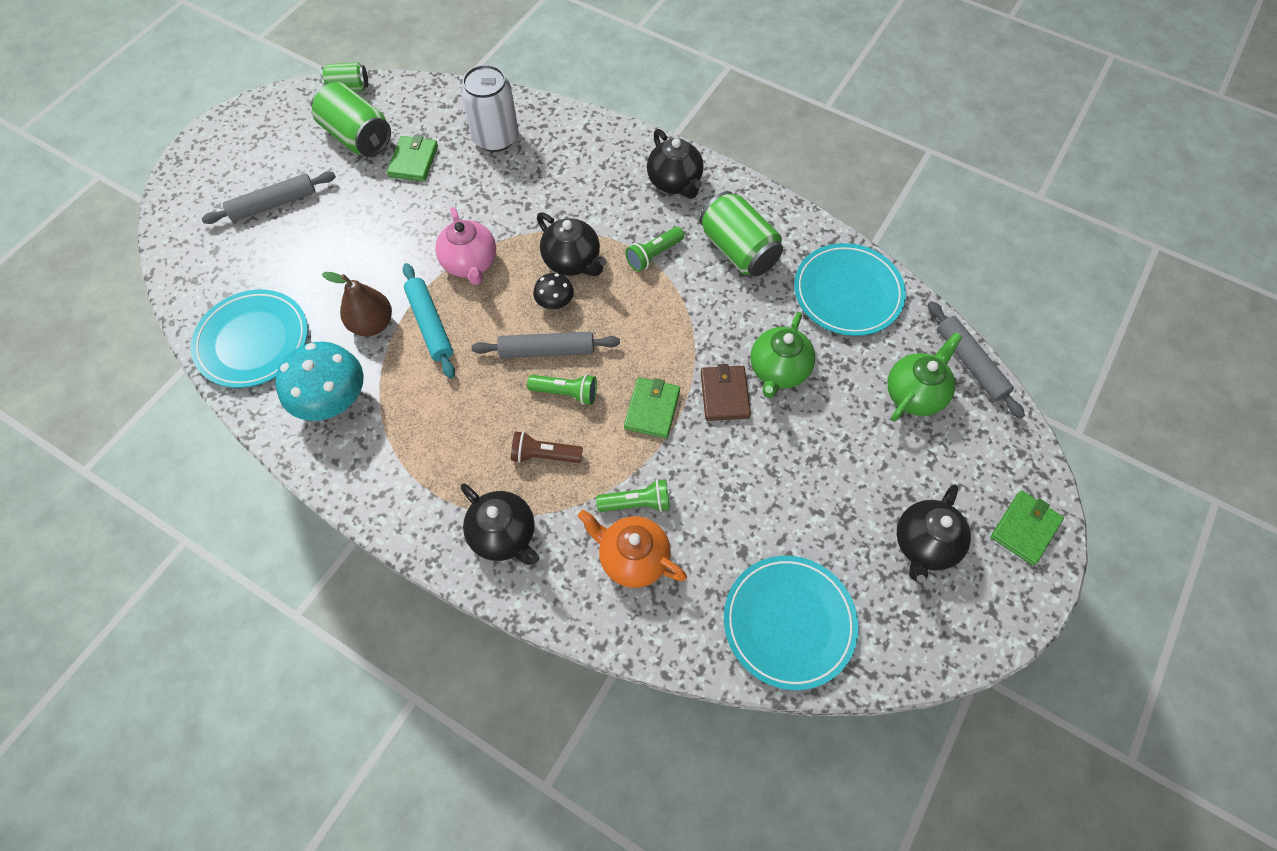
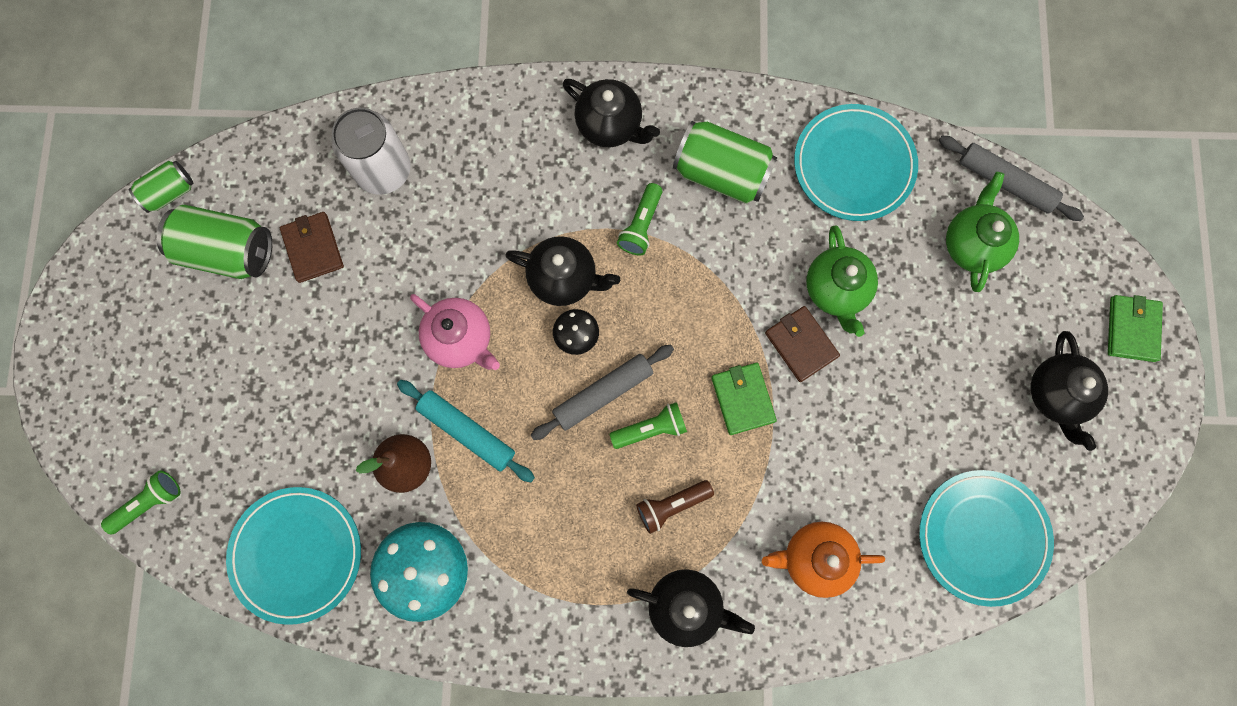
camera: 30 degrees left, 15 degrees up
grey rolling pin [202,172,336,224] -> none
green wallet [387,135,438,181] -> brown wallet [280,212,344,283]
green flashlight [596,479,670,512] -> green flashlight moved to [101,471,181,534]

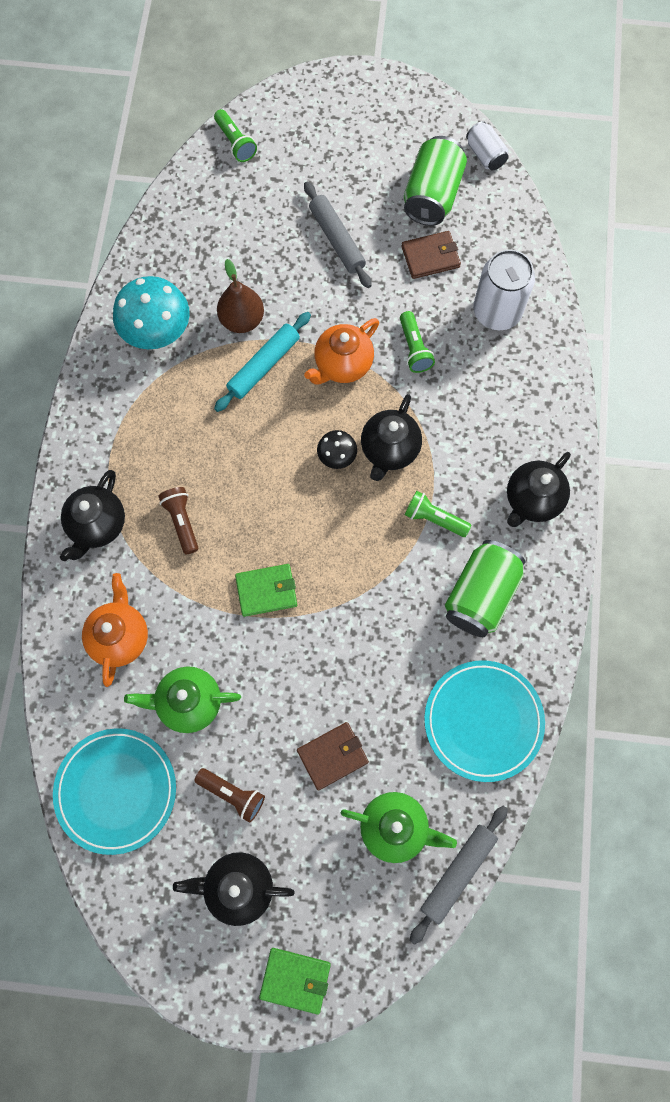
camera: 95 degrees right, 5 degrees down
green can [129,161,193,213] -> white can [466,121,508,170]
turquoise plate [226,487,361,625] -> none
pink teapot [410,294,500,370] -> orange teapot [304,318,379,385]
grey rolling pin [531,345,674,440] -> grey rolling pin moved to [304,182,372,288]
green flashlight [610,402,687,449] -> green flashlight moved to [400,311,435,373]
brown wallet [765,306,840,382] -> brown wallet moved to [297,722,369,791]
green teapot [806,226,878,337] -> green teapot moved to [124,666,241,733]
none -> brown flashlight [194,768,265,823]

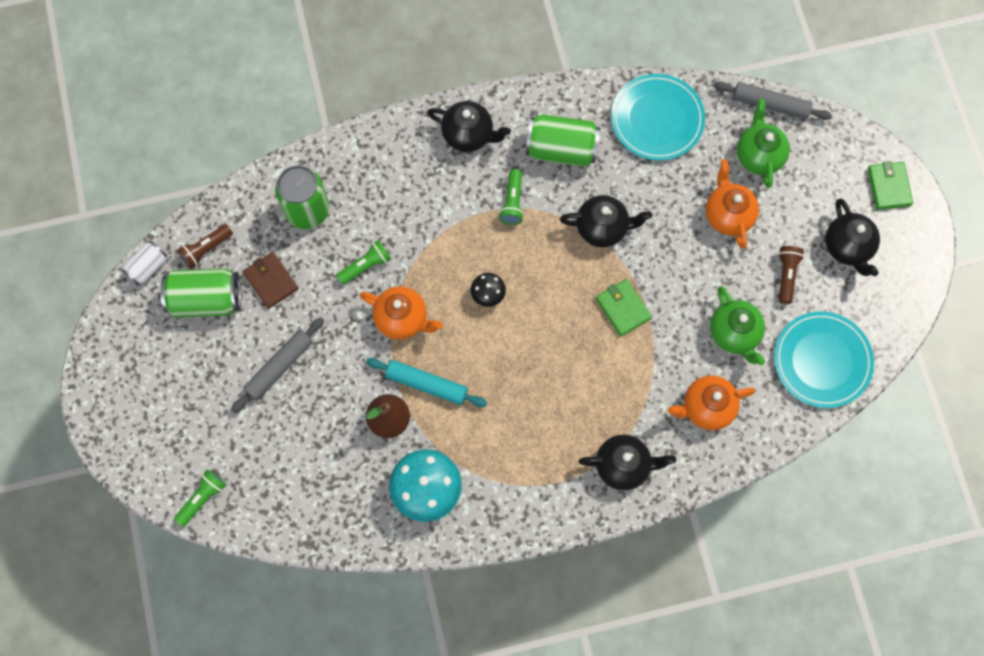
camera: 110 degrees left, 0 degrees up
brown flashlight [159,487,198,554] -> brown flashlight moved to [177,224,233,269]
brown wallet [297,722,369,791] -> orange teapot [706,159,759,249]
black teapot [361,394,422,481] -> black teapot moved to [560,195,652,247]
white can [473,250,535,330] -> green can [275,165,329,229]

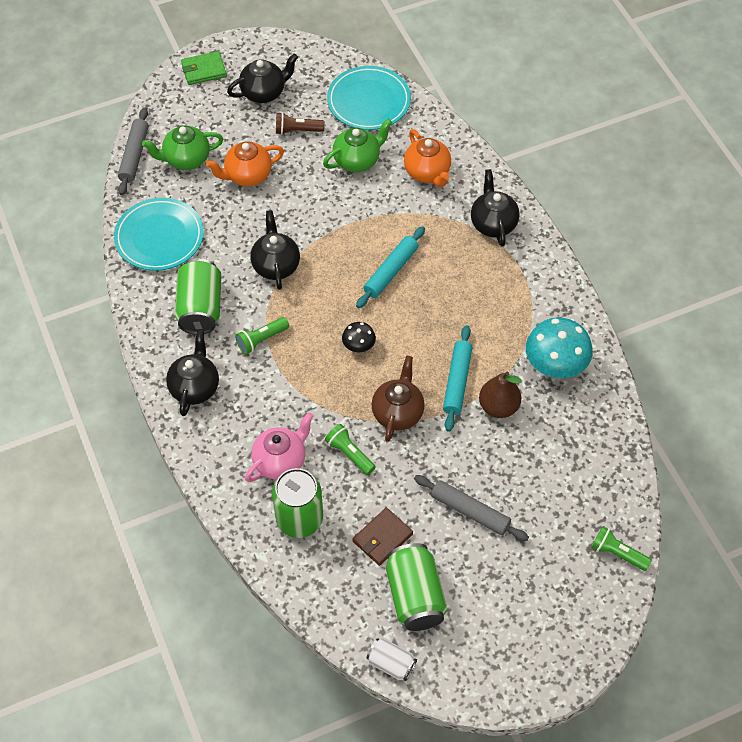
camera: 100 degrees left, 15 degrees down
brown flashlight [177,224,233,269] -> none
orange teapot [360,286,442,340] -> brown teapot [372,356,425,442]
green flashlight [499,169,524,225] -> green flashlight turned 150 degrees clockwise [235,317,289,354]
green wallet [596,279,652,336] -> none
none -> pink teapot [245,412,313,482]
none -> turquoise rolling pin [356,226,425,308]

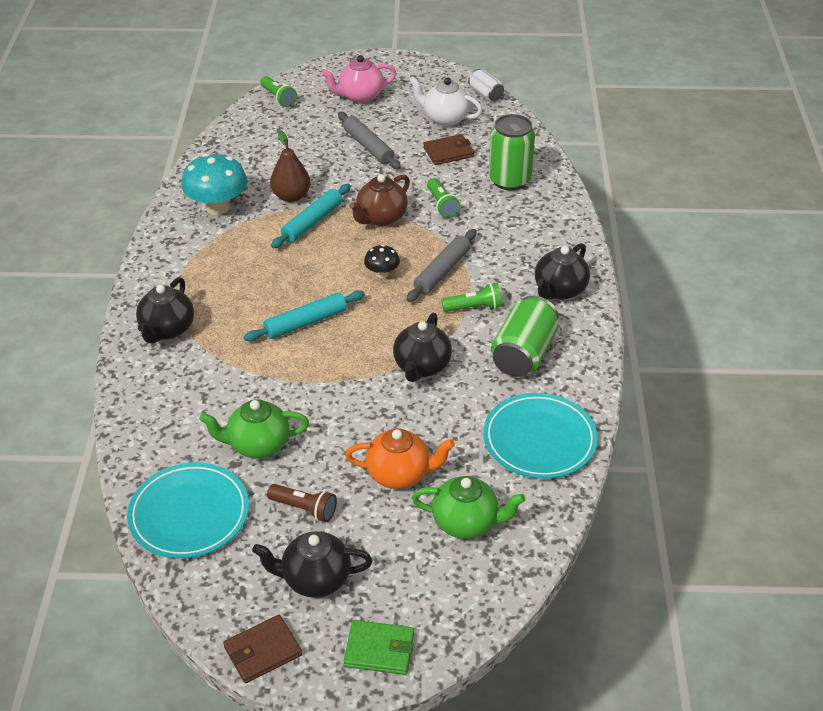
camera: 155 degrees left, 15 degrees down
grey rolling pin [118,107,149,195] -> grey rolling pin moved to [407,229,476,302]
pink teapot [245,412,313,482] -> pink teapot moved to [321,55,396,103]
green can [386,543,447,631] -> white teapot [409,77,483,126]
orange teapot [404,129,451,187] -> none
none -> brown wallet [223,615,302,683]

